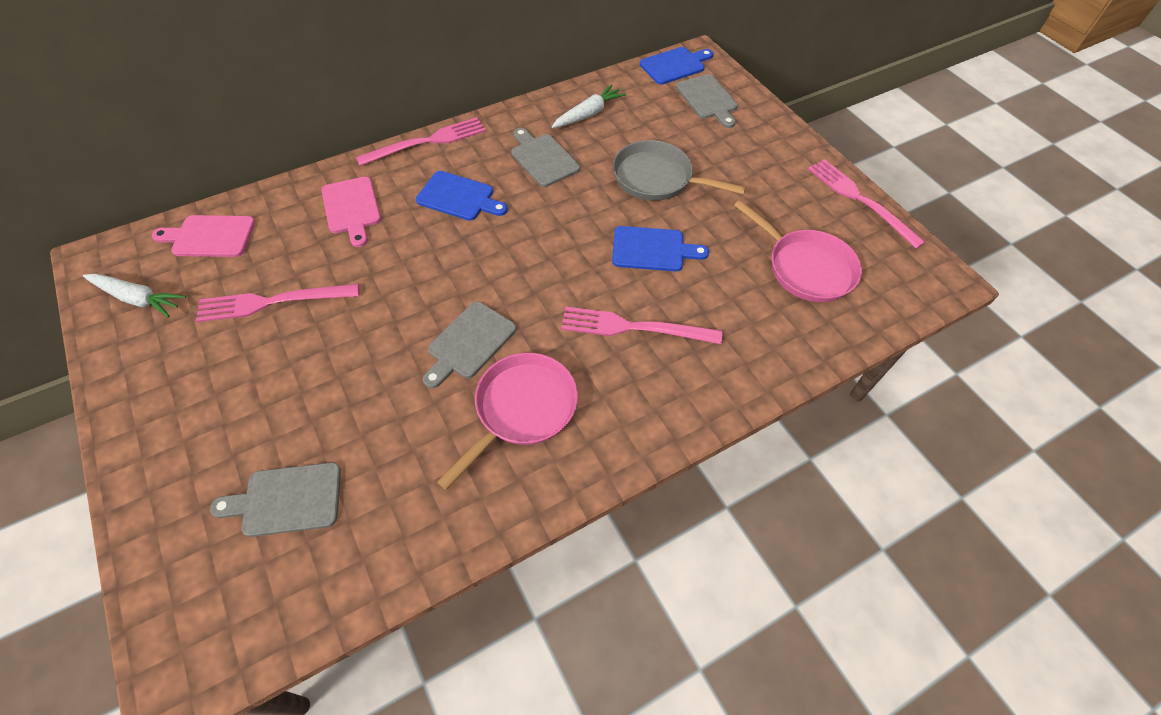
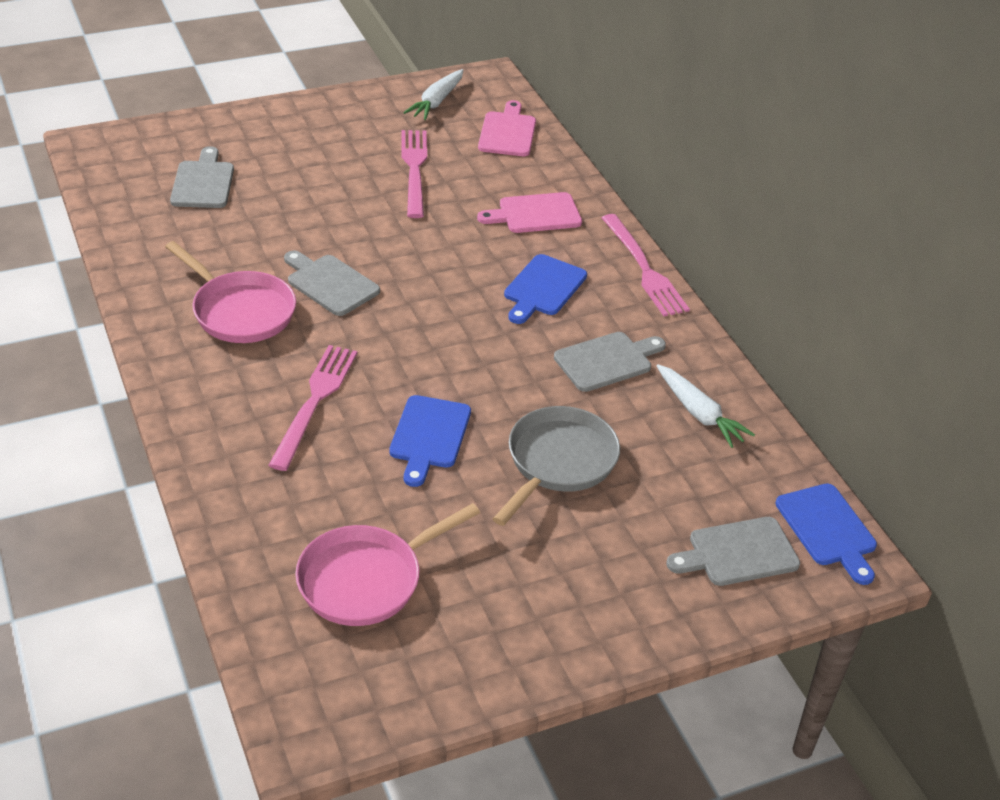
camera: 95 degrees right, 15 degrees down
pink fork [808,159,926,249] -> none

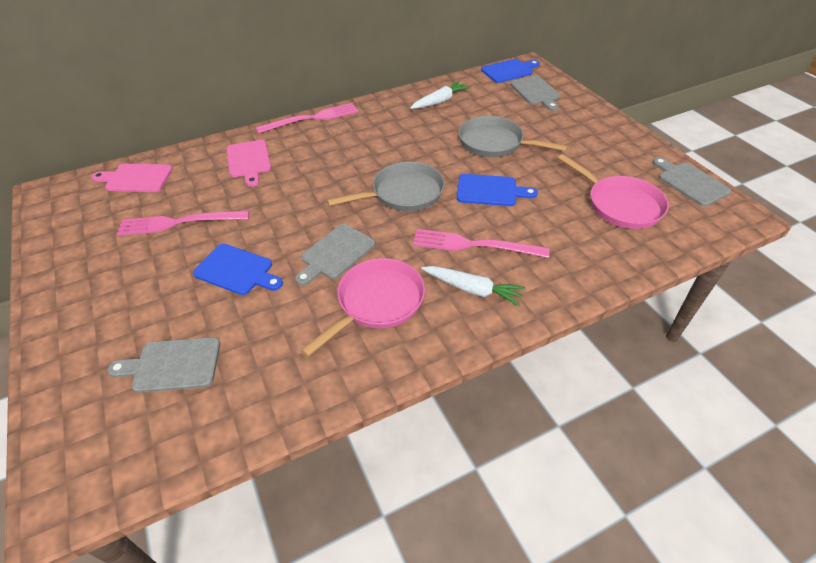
camera: 90 degrees left, 5 degrees up
white carrot [403,69,463,120] -> white carrot moved to [421,266,525,306]
blue cutting board [504,254,587,324] -> blue cutting board moved to [193,244,283,295]
grey cutting board [554,332,666,392] -> grey cutting board moved to [652,157,731,206]
none -> grey pan [327,162,445,211]

